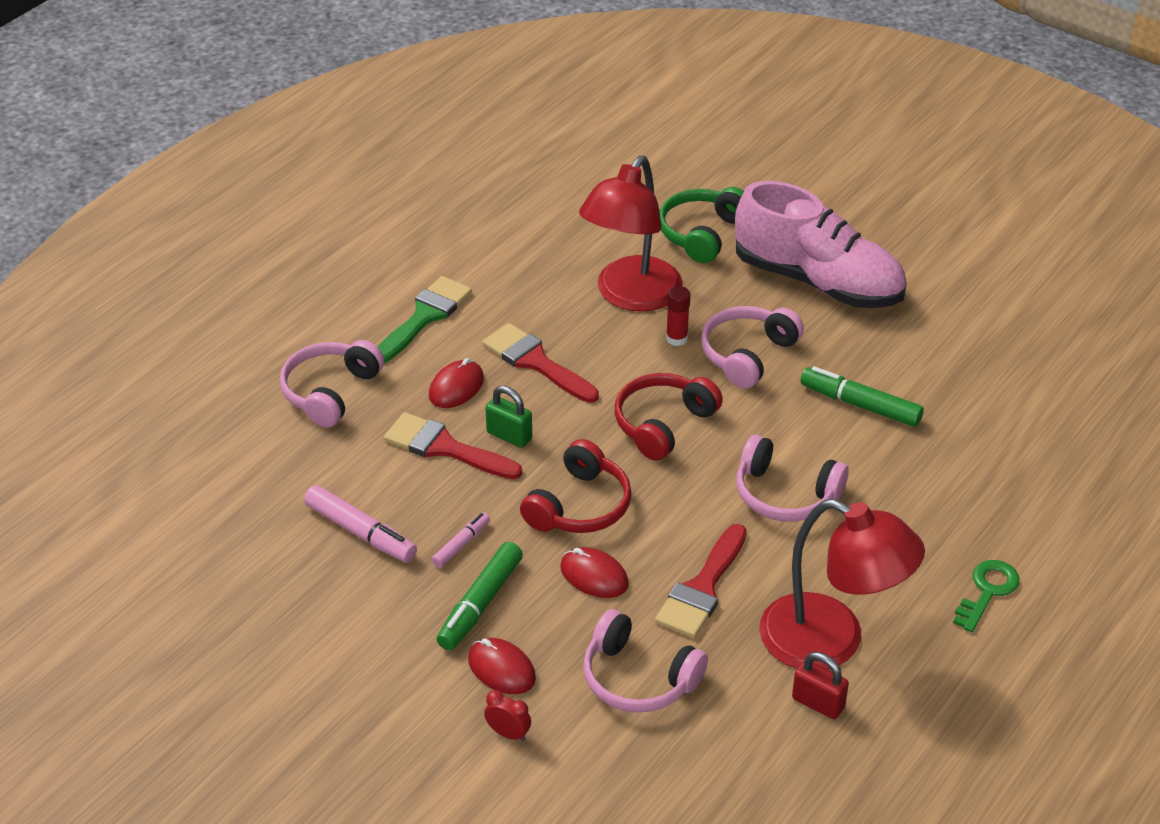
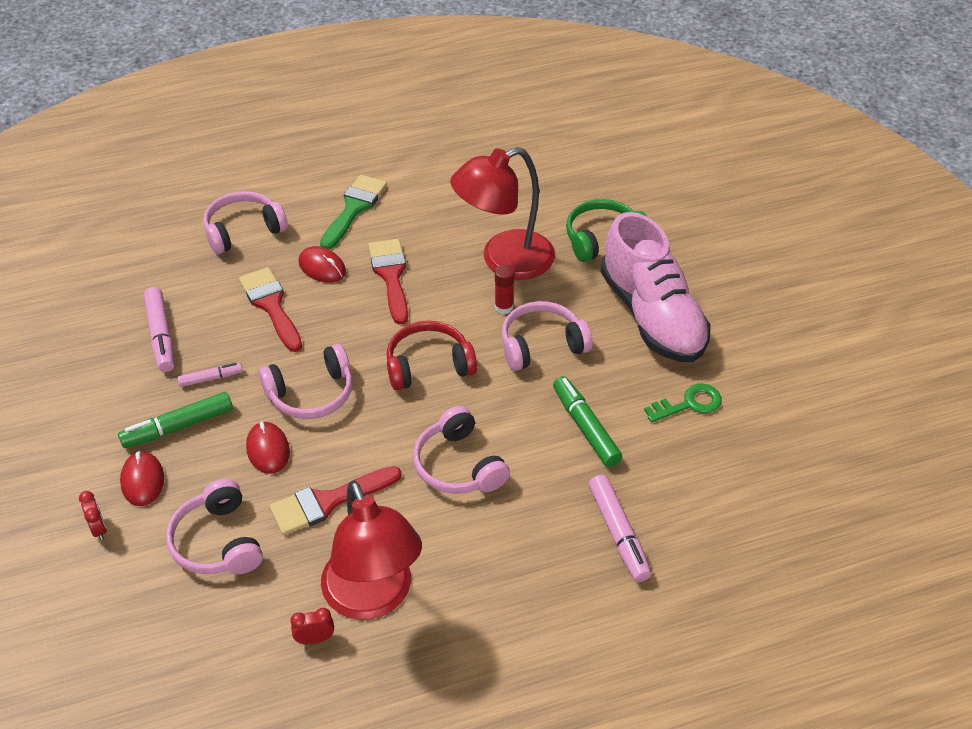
camera: 35 degrees right, 5 degrees up
green brush [378,276,472,363] -> green brush turned 45 degrees counterclockwise [320,175,387,249]
red mouse [429,358,484,408] -> red mouse turned 60 degrees clockwise [299,246,346,283]
green padlock [485,386,532,448] -> none
red headphones [520,439,632,533] -> pink headphones [259,344,353,419]
red padlock [792,652,849,719] -> red clock [291,608,334,644]
green key [953,560,1019,632] -> green key moved to [644,384,722,423]
none -> pink marker [589,475,651,582]

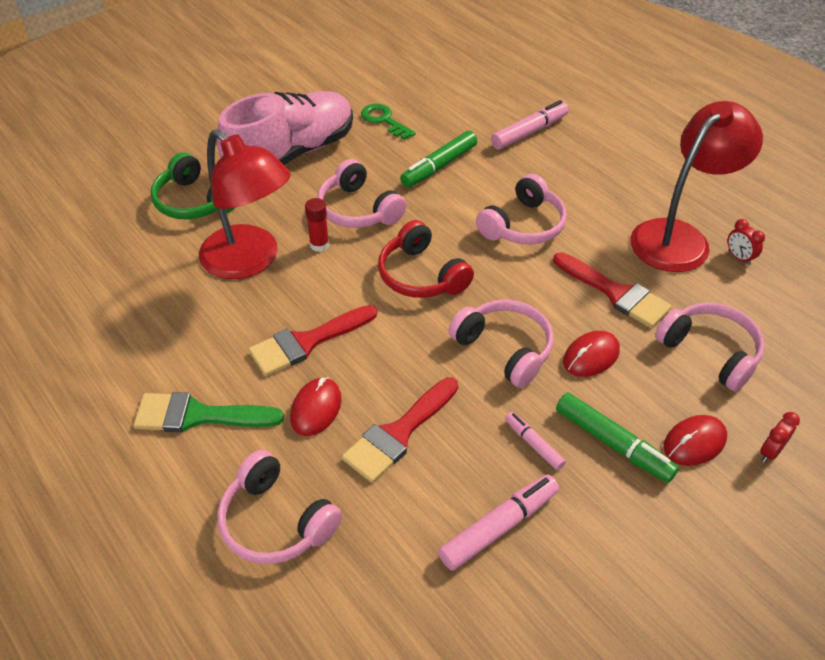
camera: 110 degrees left, 0 degrees up
pink headphones [166,479,263,574] -> pink headphones turned 90 degrees counterclockwise [655,302,765,391]

